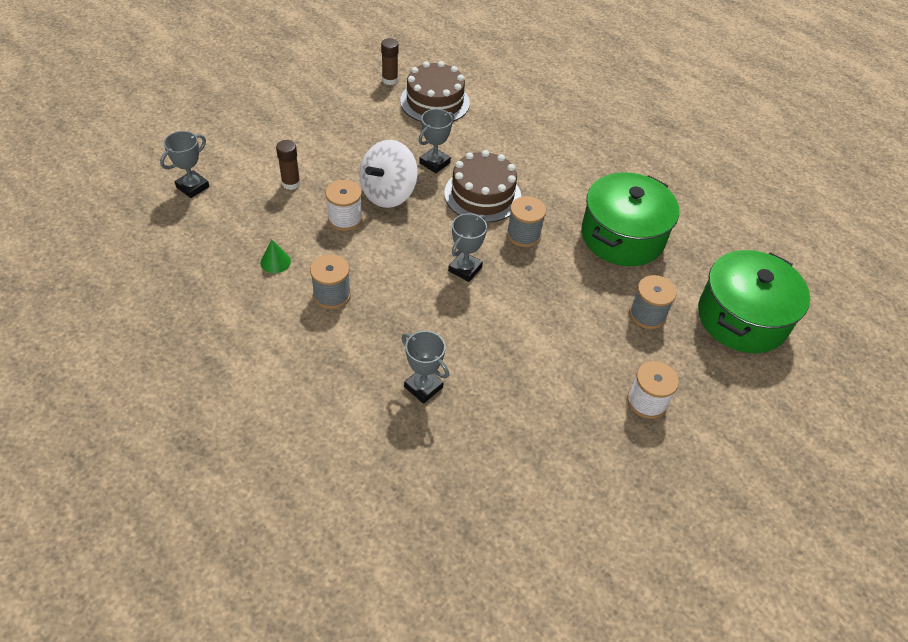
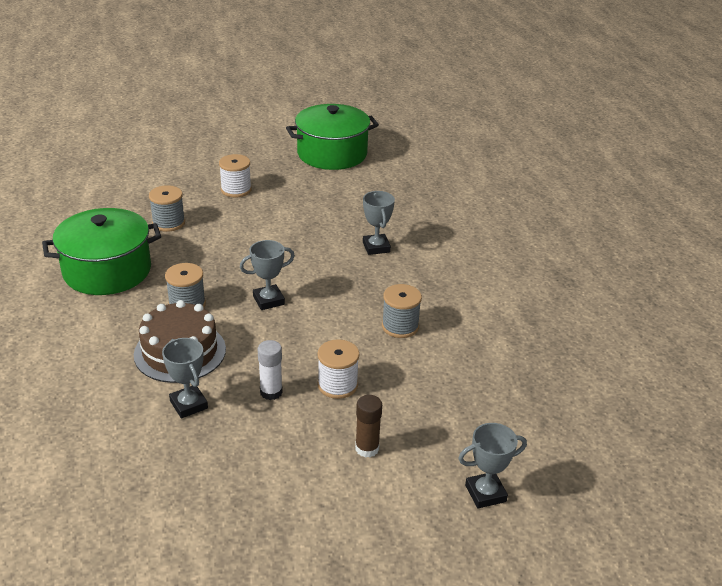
camera: 145 degrees left, 15 degrees down
green cone [260,240,291,273] -> none
white spinning top [359,140,418,208] -> white glue stick [258,340,283,400]
brown glue stick [381,38,398,85] -> none
brown cake [400,61,470,122] -> none
grey trophy [418,109,454,173] -> grey trophy turned 75 degrees clockwise [162,338,208,418]
green pot [698,250,810,353] -> green pot moved to [286,104,379,170]

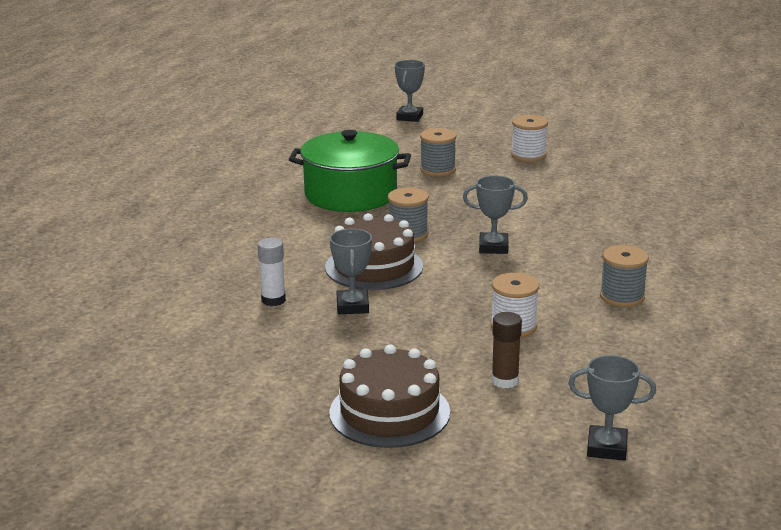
camera: 30 degrees right, 10 degrees down
white glue stick [258,340,283,400] -> white glue stick moved to [257,238,286,306]
green pot [286,104,379,170] -> none
grey trophy [363,191,395,255] -> grey trophy moved to [395,60,425,122]
none -> brown cake [329,344,450,448]

